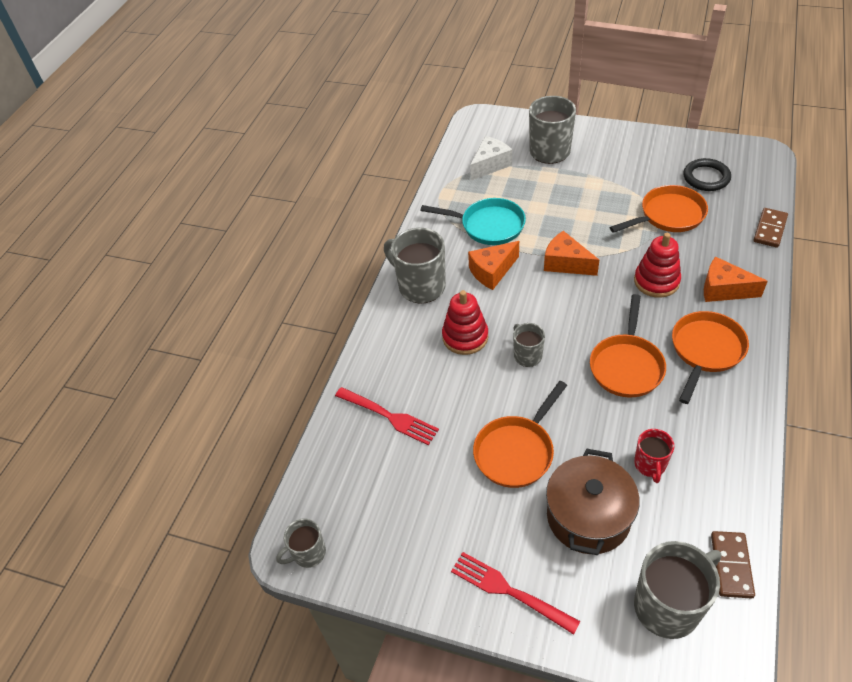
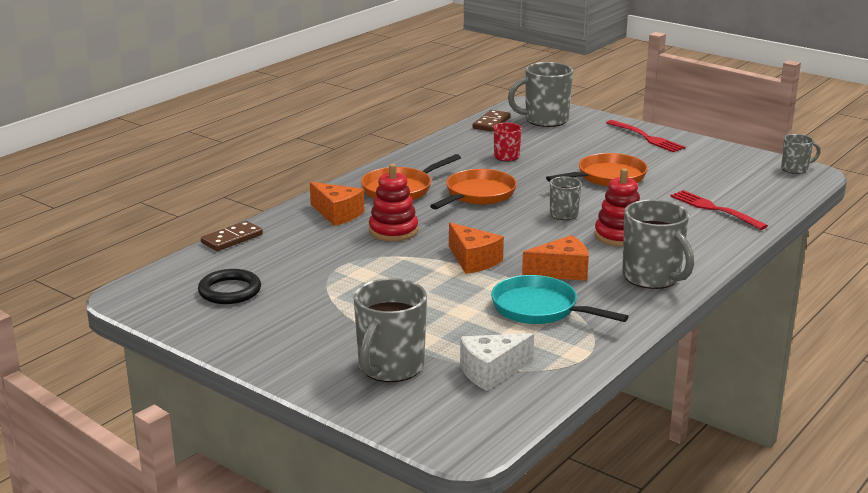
camera: 165 degrees left, 25 degrees down
brown pot [546,448,640,555] -> none
orange pan [610,185,708,233] -> none

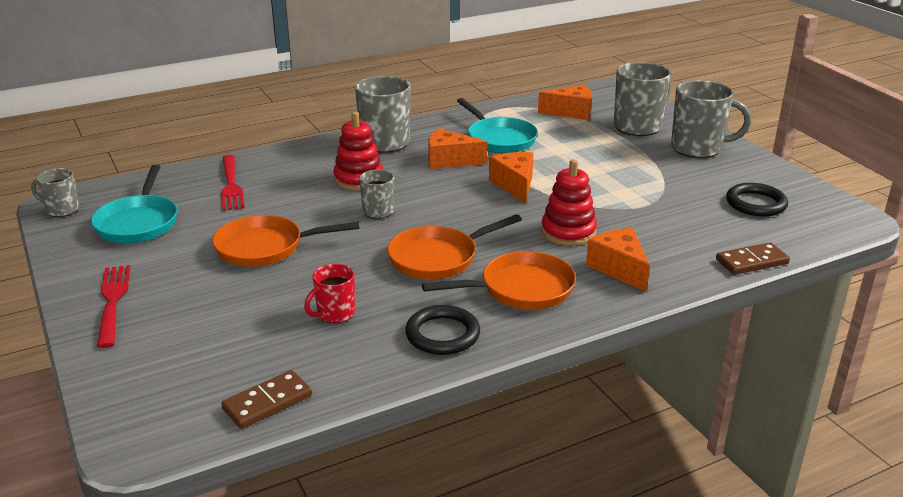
camera: 155 degrees left, 5 degrees up
white cheese [460,333,534,391] -> orange cheese [538,84,592,120]
grey mug [508,62,573,127] -> grey mug moved to [671,80,751,158]
none -> turquoise pan [91,165,178,243]
none -> black ring [405,305,480,355]

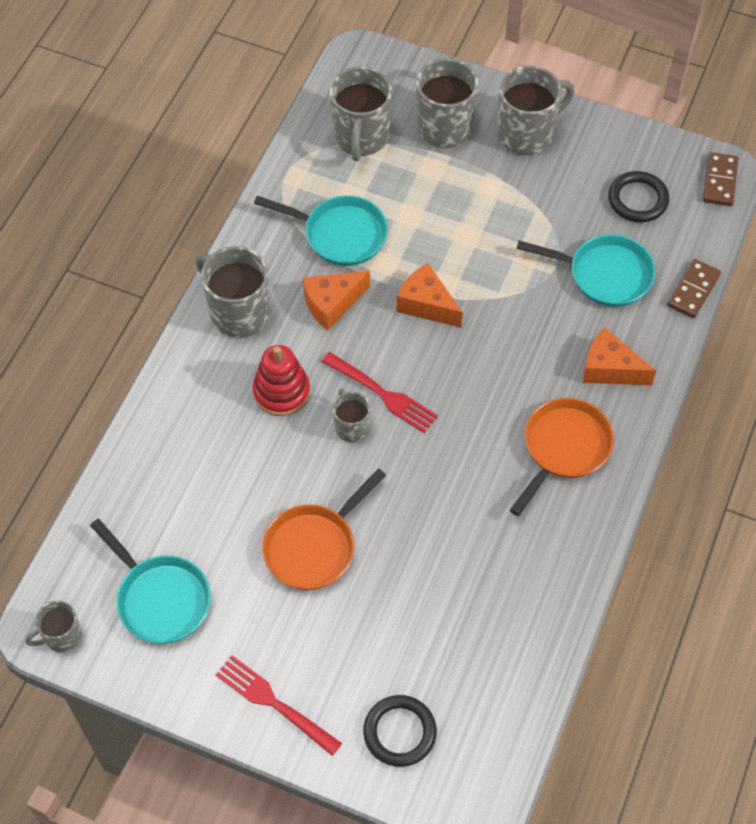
camera: 40 degrees left, 30 degrees up
red fork [221,155,245,211] -> red fork moved to [321,352,438,433]
brown domino [221,370,312,429] -> brown domino moved to [703,152,738,206]
red mug [304,264,355,323] -> none
orange pan [387,214,522,279] -> none
black ring [405,305,480,355] -> black ring moved to [363,695,437,767]
orange cheese [538,84,592,120] -> grey mug [330,67,392,161]
red stacking toy [541,159,597,246] -> none
none -> turquoise pan [516,234,656,307]

